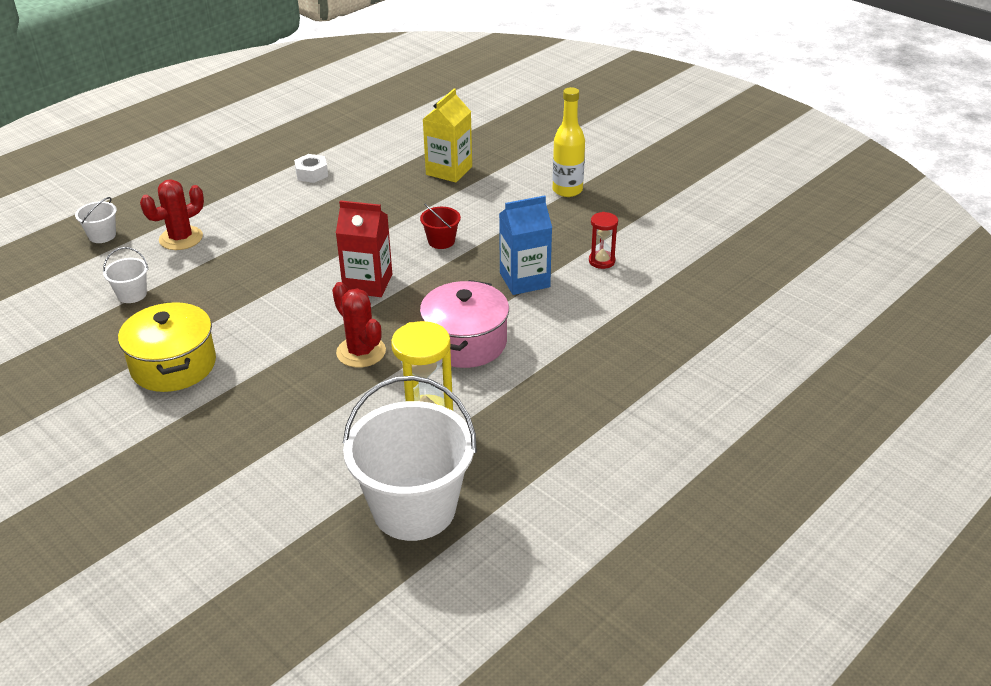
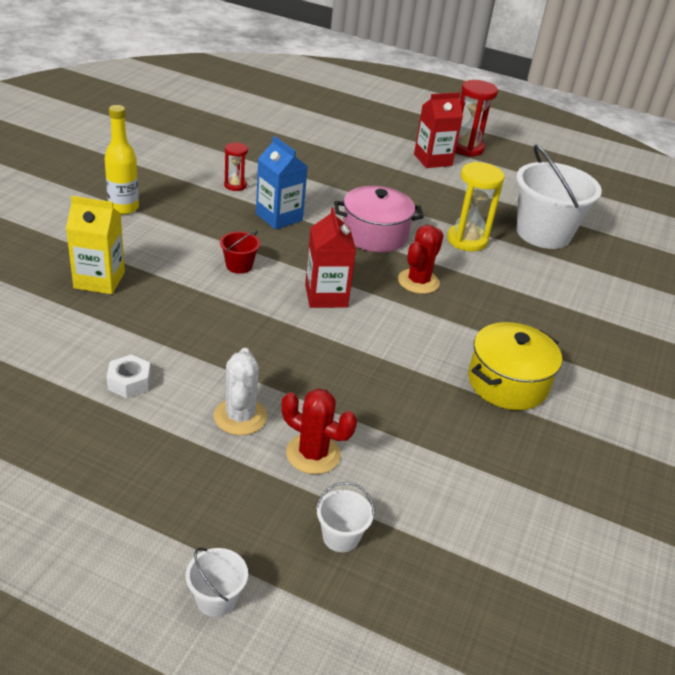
camera: 115 degrees left, 0 degrees up
white bucket [103,247,149,303] -> white bucket moved to [186,547,248,617]
none -> white cactus [214,348,267,435]
none -> red carton [414,93,463,168]
none -> red hourglass [456,80,498,157]

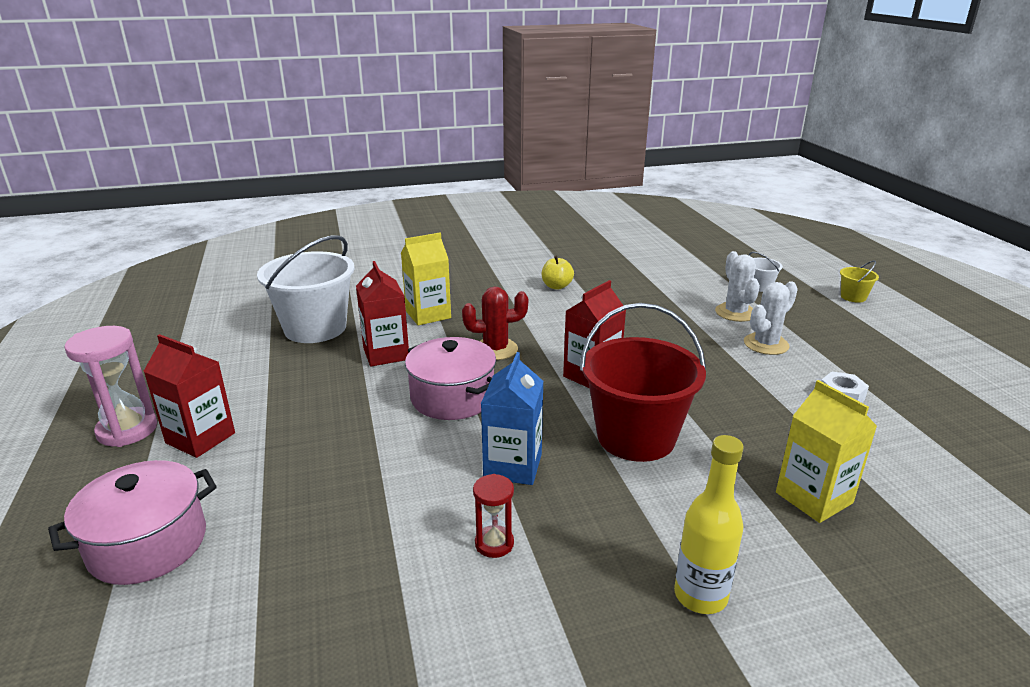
camera: 125 degrees left, 10 degrees down
white bucket [186,547,248,617] -> yellow bucket [840,260,879,303]
red bucket [220,231,260,274] -> red bucket [580,303,706,462], size x2.34
red cactus [282,388,357,474] -> white cactus [715,251,760,322]
yellow hourglass [447,162,505,251] -> red carton [356,261,409,366]
red hourglass [456,80,498,157] -> pink hourglass [65,326,157,447]
yellow pot [468,322,562,410] -> yellow apple [542,256,574,290]
none -> pink pot [48,460,217,585]
none -> yellow carton [401,233,451,325]

